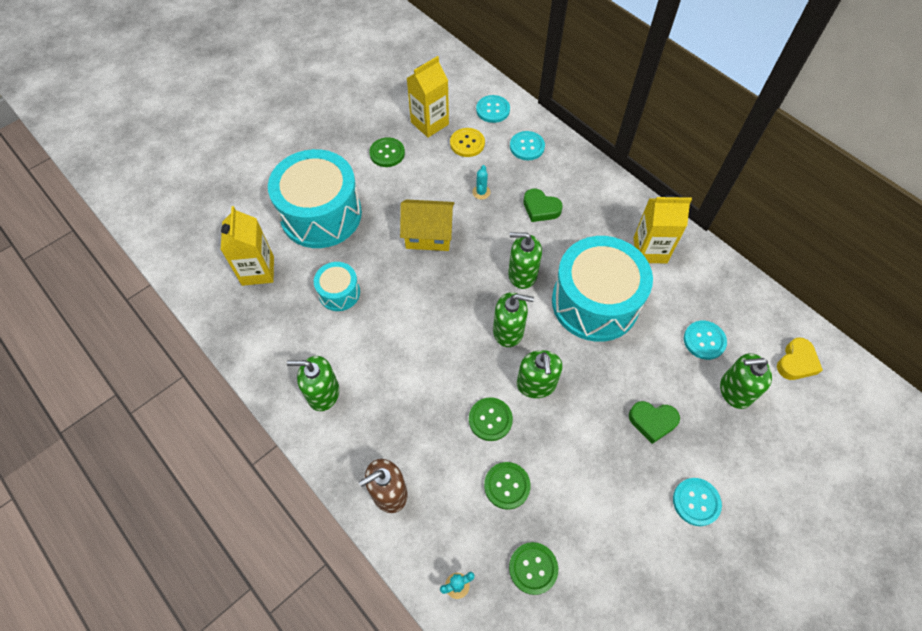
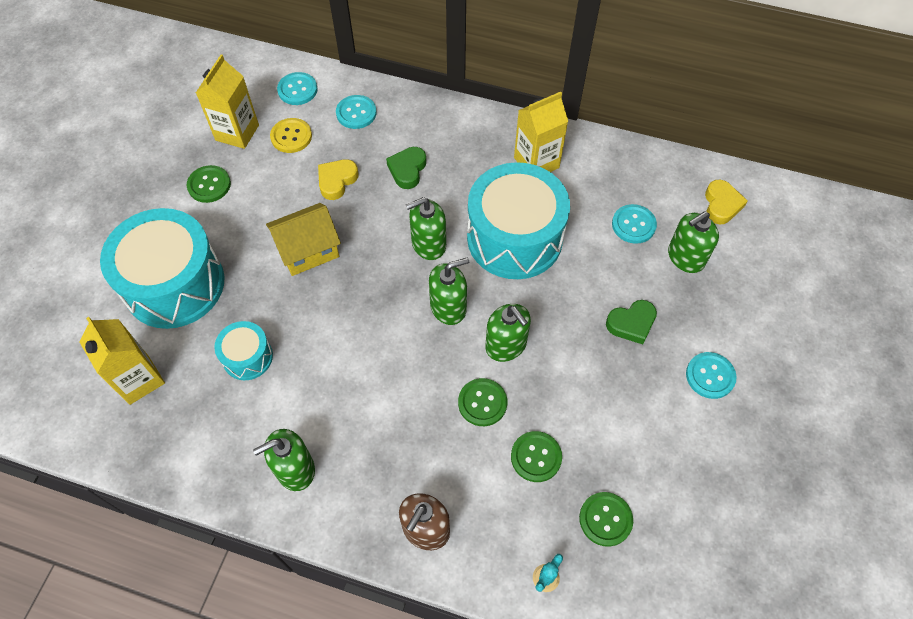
camera: 30 degrees left, 0 degrees up
turquoise cactus [472,165,490,200] -> yellow heart [318,159,359,200]
green heart [523,189,563,222] -> green heart turned 105 degrees clockwise [386,147,426,189]

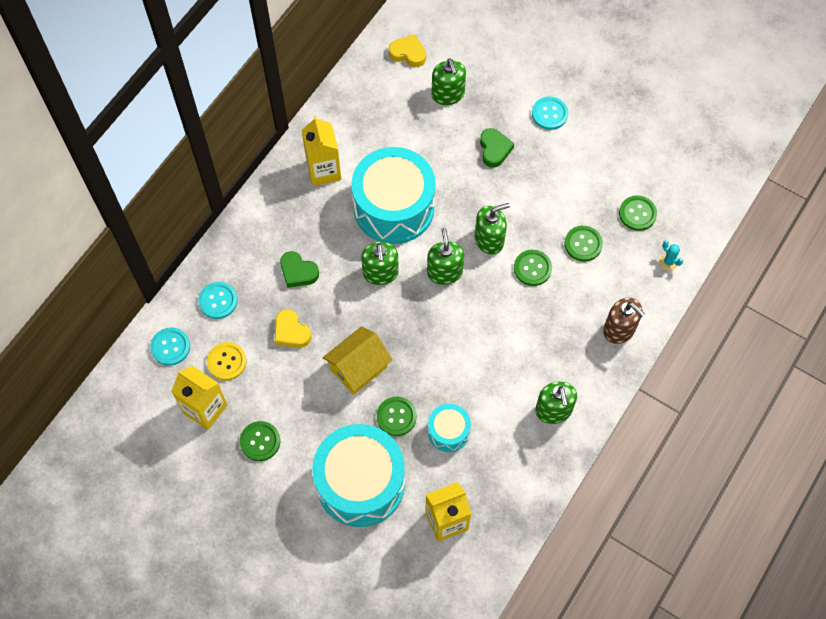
camera: 75 degrees left, 5 degrees up
yellow house [266,203,341,276] -> yellow house turned 60 degrees clockwise [323,326,393,395]
turquoise button [612,204,657,244] -> none
none -> green button [377,397,417,436]

